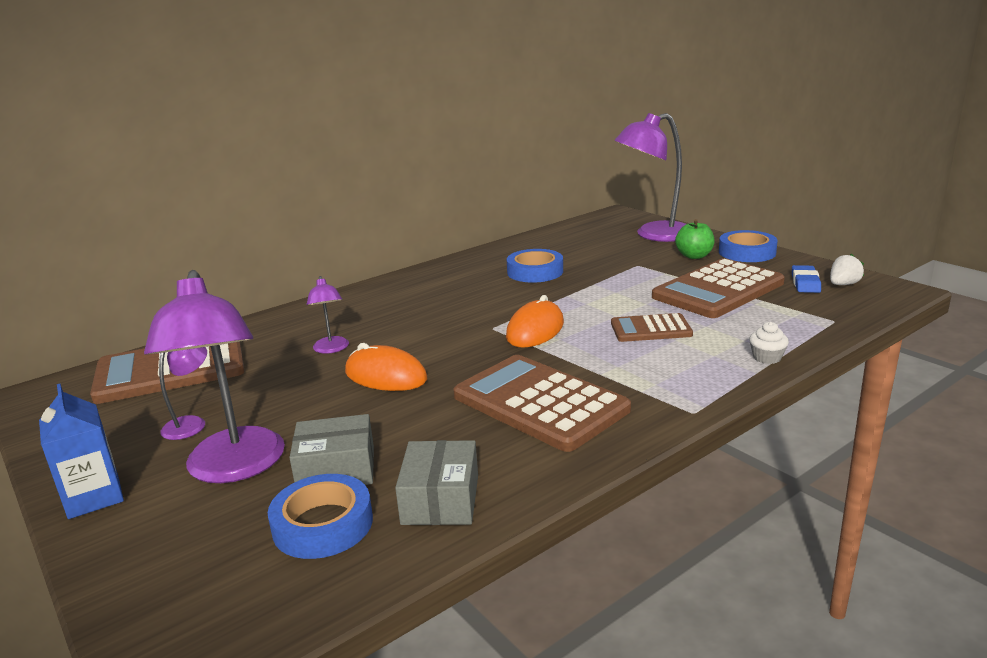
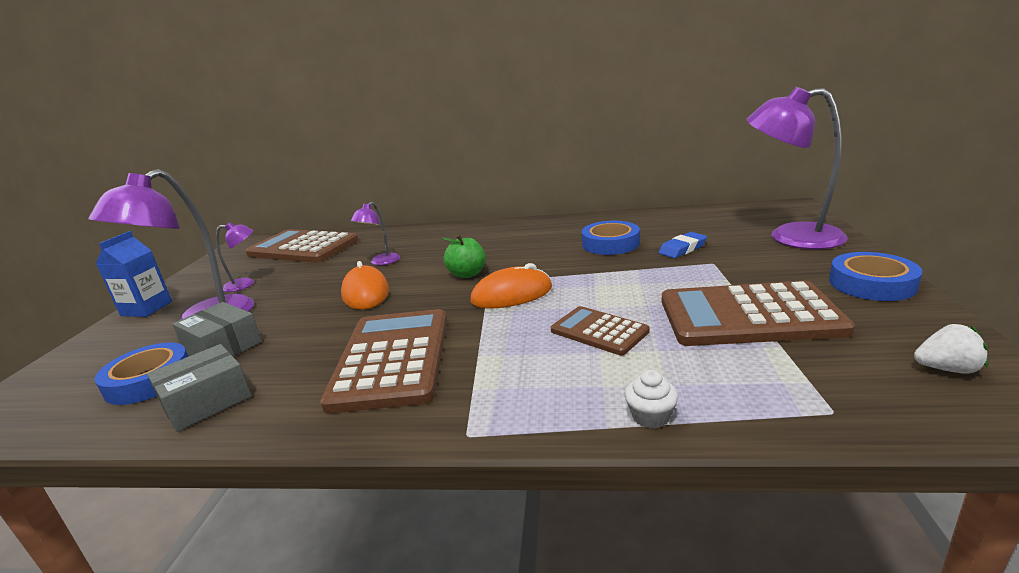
camera: 45 degrees right, 0 degrees up
green apple [675,219,715,259] -> green apple moved to [442,235,486,278]
blue eraser [792,265,821,293] -> blue eraser moved to [659,232,707,258]

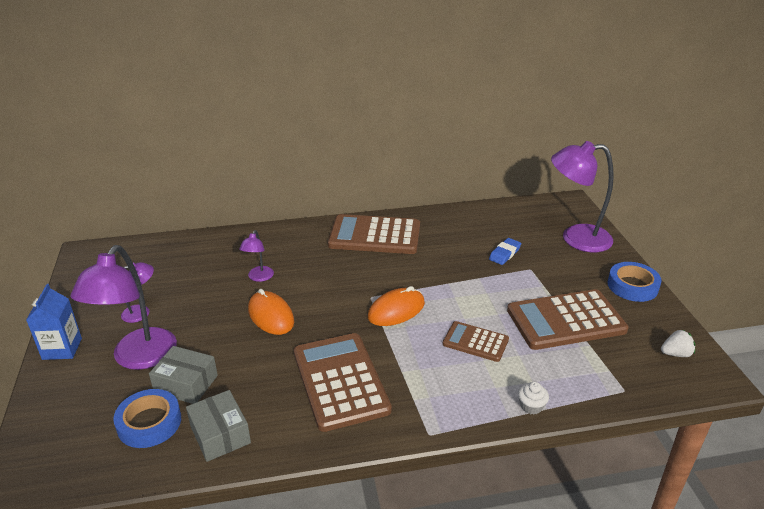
camera: 20 degrees left, 10 degrees up
grey box [147,344,252,431] -> grey box turned 60 degrees counterclockwise [186,390,251,462]
brown calculator [245,229,358,263] -> brown calculator moved to [328,214,420,254]
green apple [442,235,486,278] -> none
blue tape [582,221,640,255] -> none

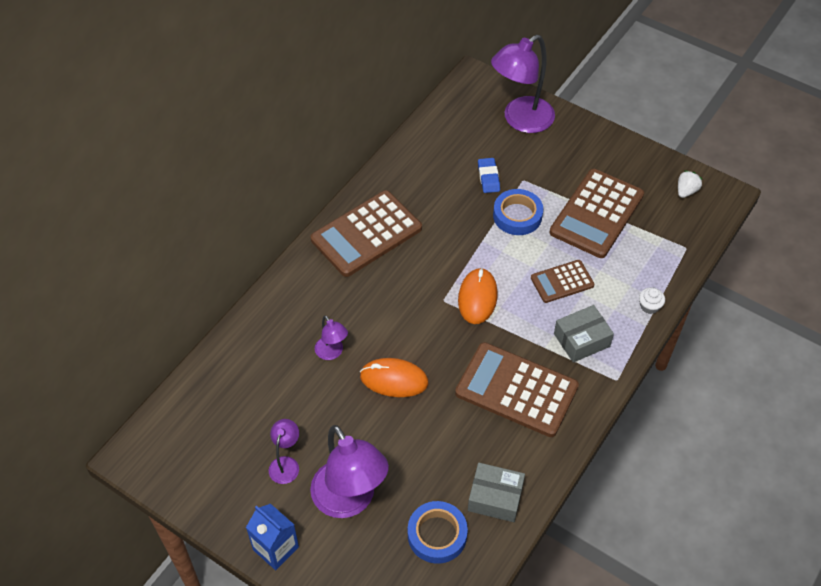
camera: 45 degrees left, 20 degrees up
grey box [149,346,218,404] -> grey box moved to [554,305,614,363]
blue tape [607,262,661,302] -> blue tape moved to [493,189,543,235]

